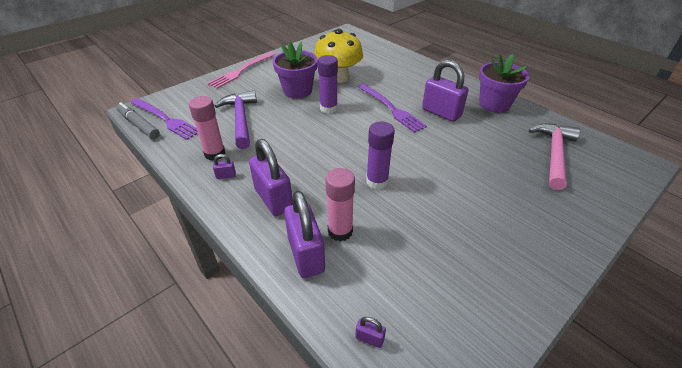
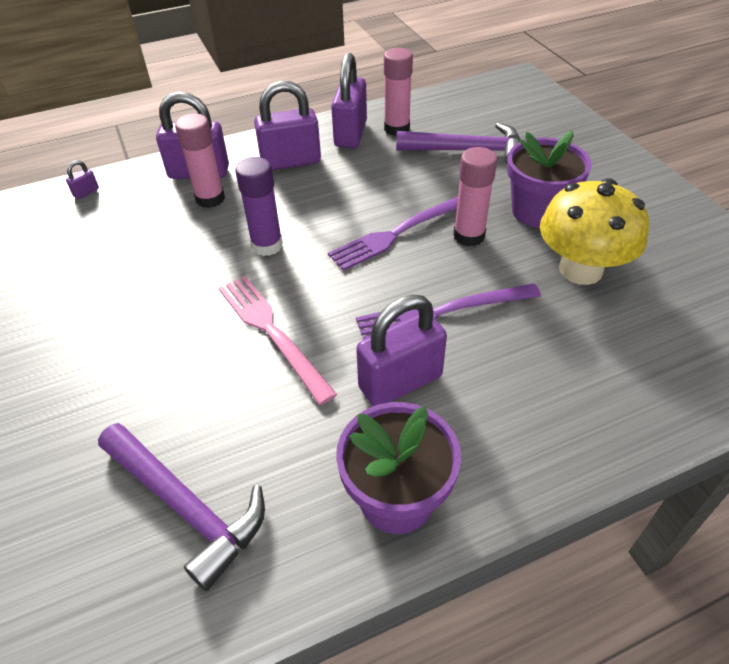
camera: 110 degrees right, 5 degrees up
grey marker [116,102,160,139] -> none
purple fork [130,98,198,140] -> purple fork moved to [328,196,458,271]
pink fork [207,52,276,89] -> pink fork moved to [218,276,337,405]
purple padlock [213,154,236,179] -> purple padlock [331,53,367,148], size x2.42
purple glue stick [318,55,338,114] -> pink glue stick [453,147,497,247]
pink hammer [529,124,580,190] -> purple hammer [98,423,265,591]

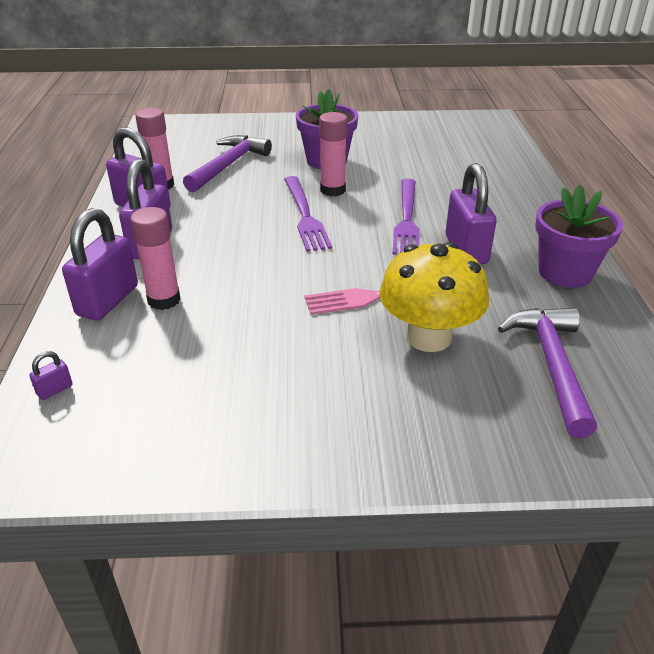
camera: 70 degrees left, 10 degrees down
purple padlock [66,160,99,199] -> purple padlock turned 75 degrees clockwise [29,351,73,400]
purple hammer [98,423,265,591] -> purple hammer turned 60 degrees counterclockwise [498,308,597,438]
purple glue stick [235,157,283,256] -> none
yellow mushroom [540,178,649,285] -> yellow mushroom moved to [380,242,489,352]

